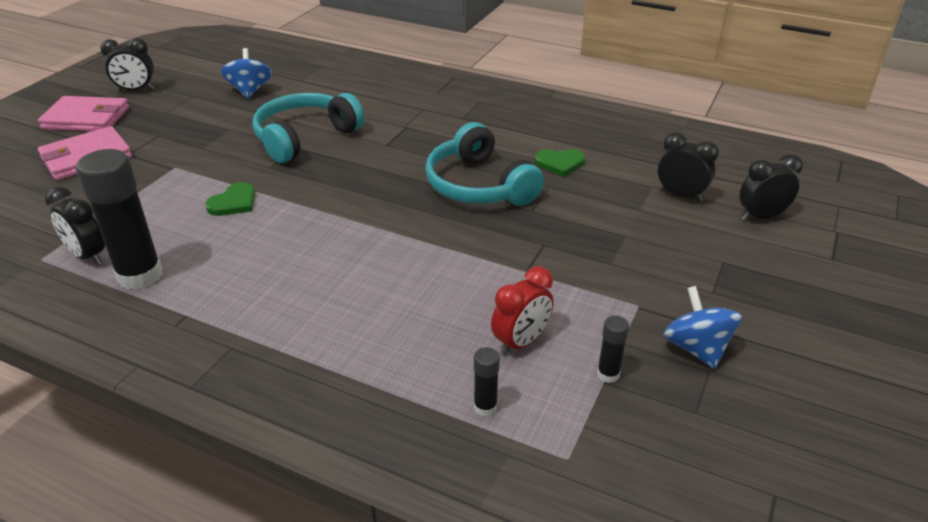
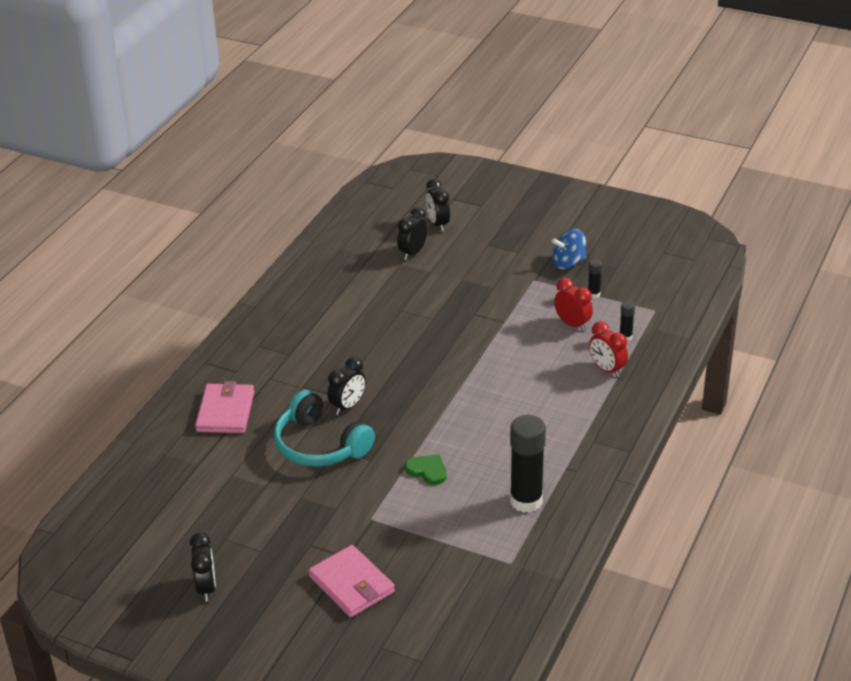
camera: 90 degrees left, 0 degrees up
pink wallet [38,96,129,131] -> pink wallet moved to [195,381,255,433]
black clock [45,187,105,265] -> black clock moved to [328,357,366,415]
blue spinning top [221,48,272,99] -> none
turquoise headphones [425,122,544,206] -> none
green heart [535,149,585,177] -> none
none -> red clock [589,321,628,377]

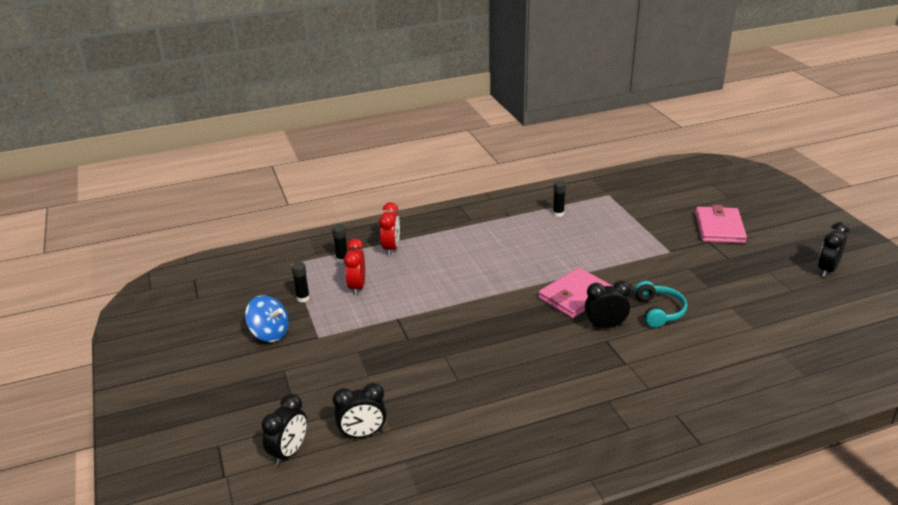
camera: 135 degrees left, 5 degrees down
pink wallet [195,381,255,433] -> pink wallet moved to [538,268,612,318]
turquoise headphones [274,390,375,467] -> turquoise headphones [635,281,687,328], size x0.61
green heart [405,454,447,485] -> none
black glue stick [510,415,546,513] -> black glue stick [553,180,566,217], size x0.45

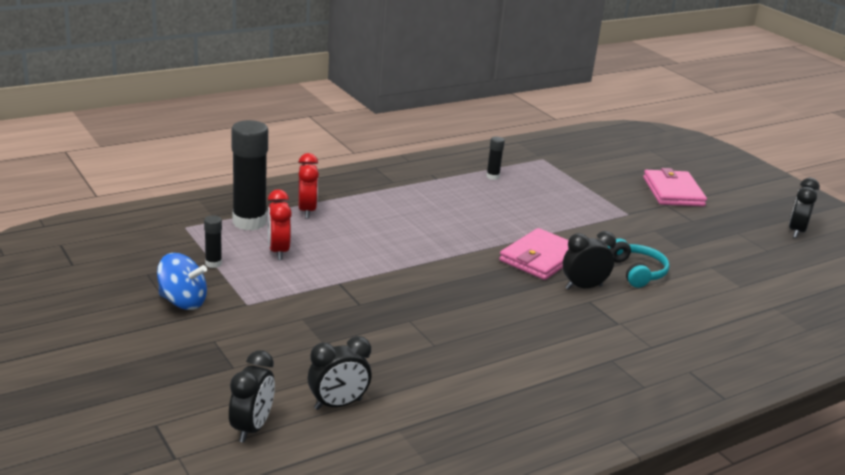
camera: 15 degrees left, 5 degrees down
black glue stick [332,225,347,263] -> black glue stick [231,120,268,231], size x2.21

